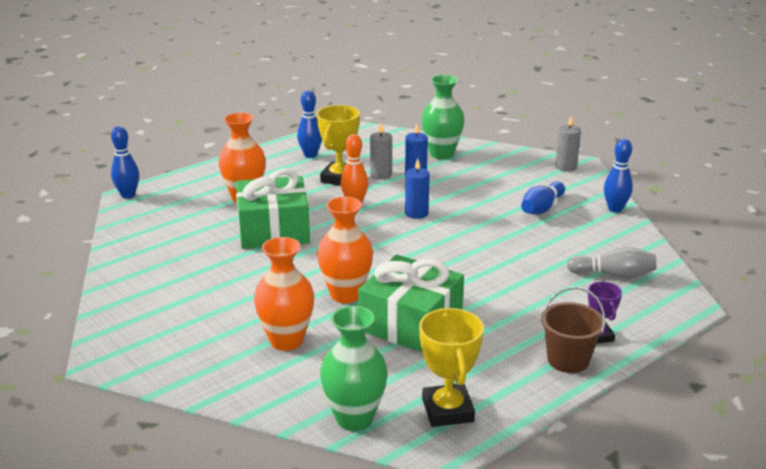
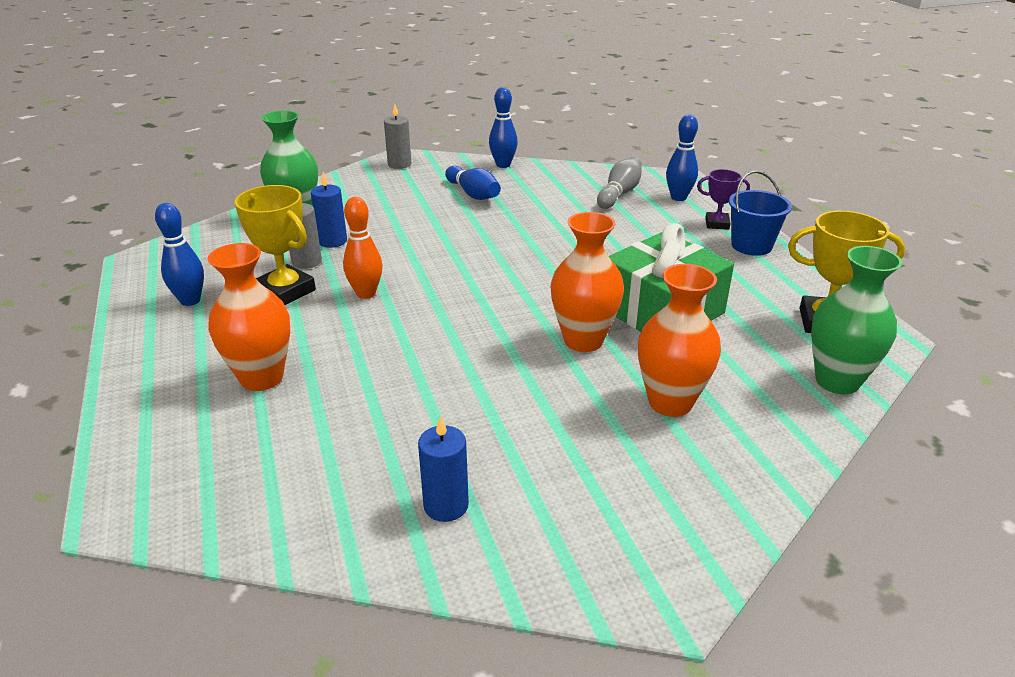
camera: 70 degrees left, 5 degrees up
blue bowling pin [111,126,139,199] -> blue bowling pin moved to [666,115,698,201]
green gift [236,169,310,249] -> none
blue candle [405,159,430,219] -> blue candle moved to [418,416,469,522]
brown bucket [541,287,605,373] -> blue bucket [729,171,792,256]

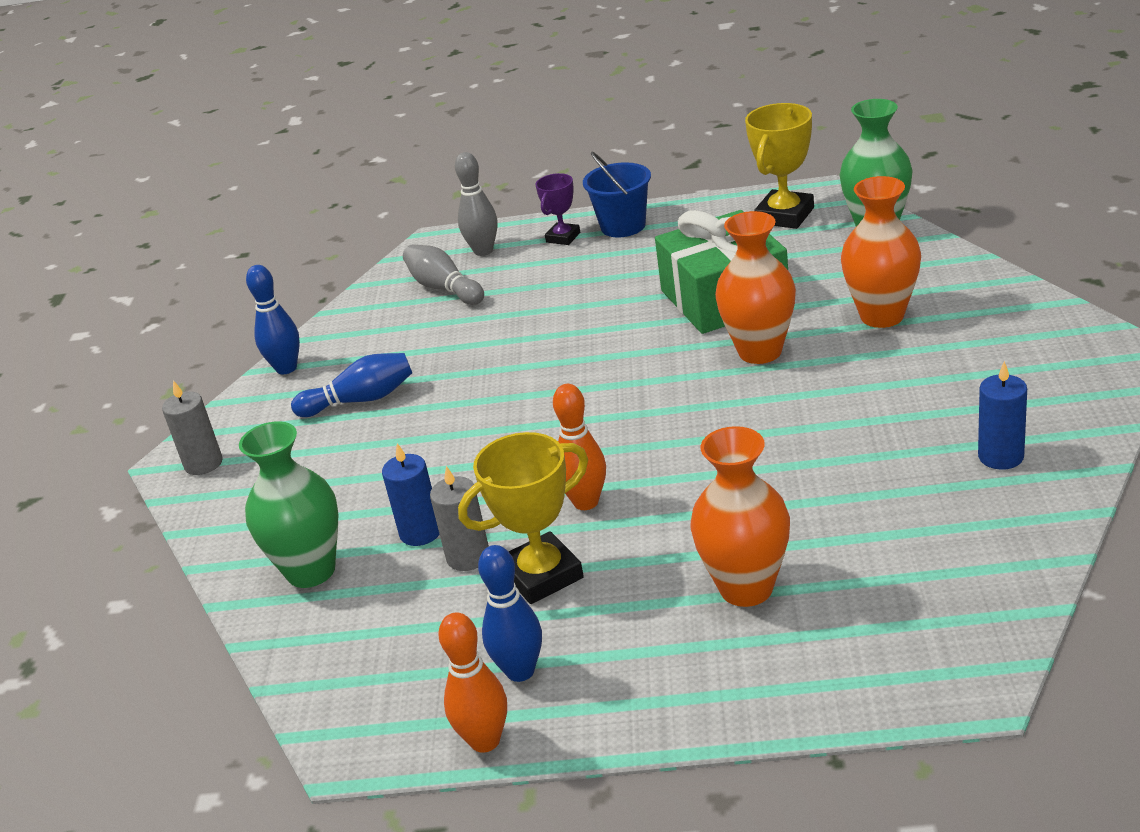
camera: 65 degrees left, 0 degrees up
blue bowling pin [666,115,698,201] -> grey bowling pin [455,152,497,256]
none -> orange bowling pin [438,612,507,753]

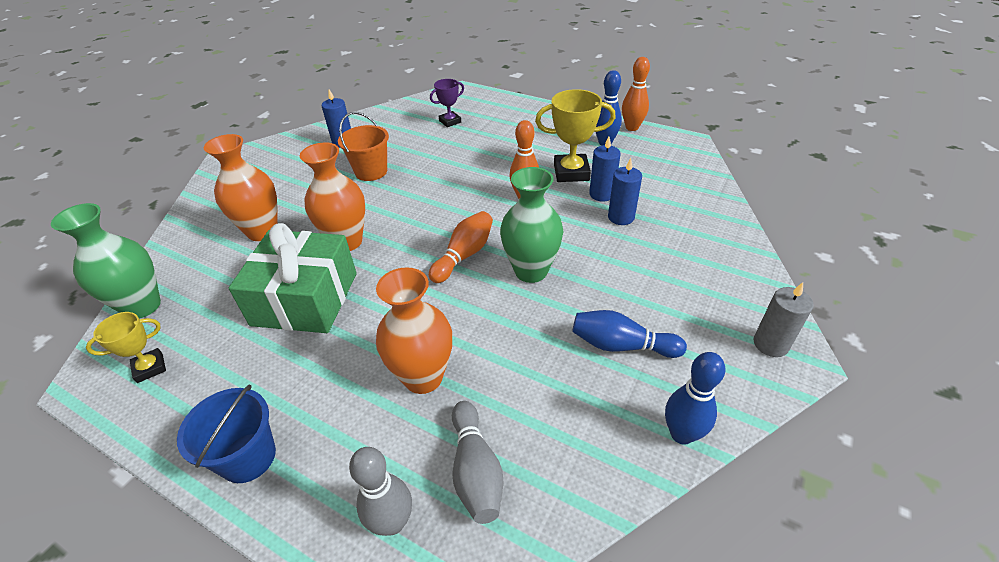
camera: 155 degrees left, 10 degrees up
green vase [239,421,338,588] -> green vase moved to [500,167,563,283]
grey candle [430,466,489,571] -> blue candle [589,137,621,201]
purple trophy [535,173,580,245] -> purple trophy moved to [430,79,464,127]
orange vase [690,426,790,607] -> orange vase moved to [376,267,452,394]
yellow trophy [745,103,814,229] -> yellow trophy [86,312,166,383], size x0.59
none -> orange bucket [338,112,389,181]
none -> orange bowling pin [429,211,493,283]

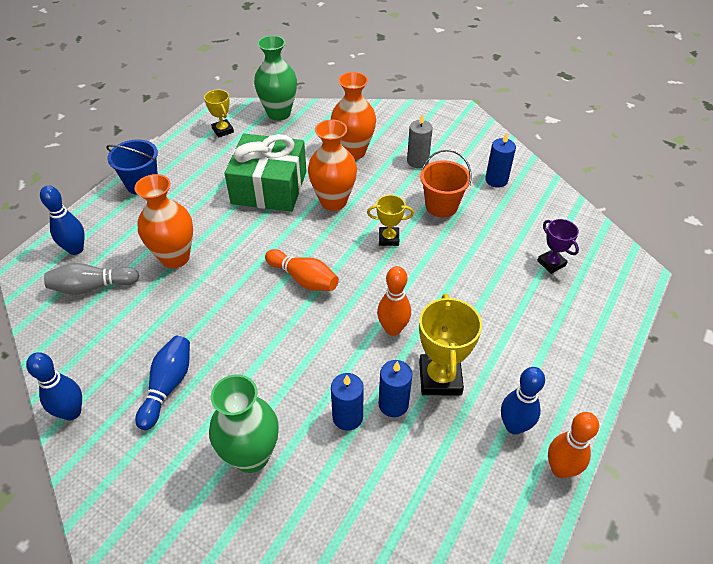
camera: 90 degrees right, 5 degrees up
grey bowling pin [349,447,412,536] -> blue bowling pin [40,186,85,255]
green vase [500,167,563,283] -> green vase moved to [209,374,279,473]
grey candle [753,282,814,357] -> grey candle moved to [407,114,433,168]
none -> yellow trophy [367,195,414,246]

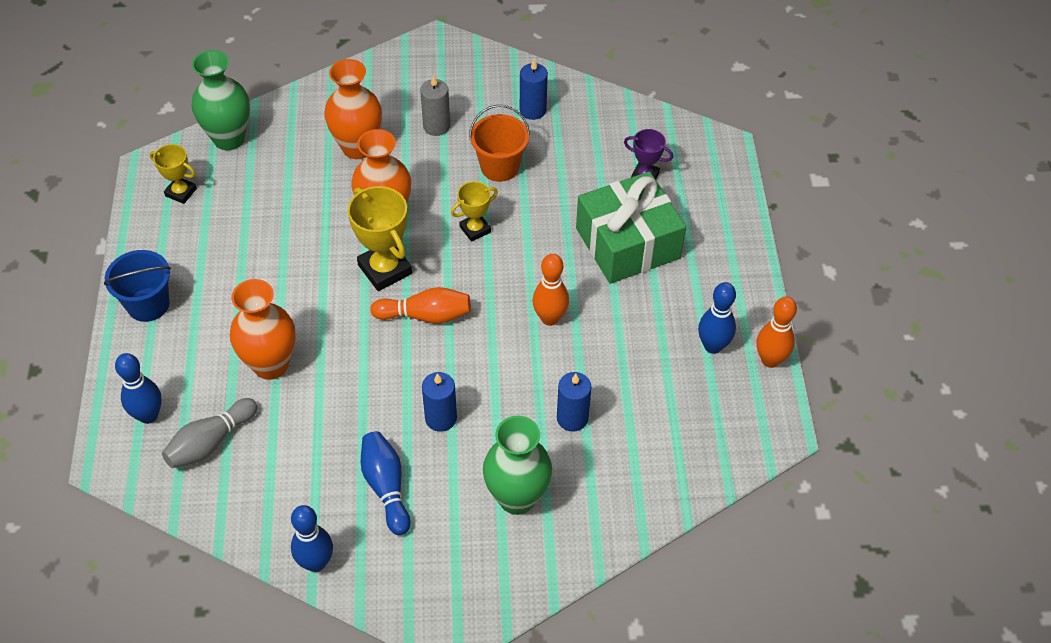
camera: 35 degrees left, 5 degrees up
green gift [224,133,307,212] -> green gift moved to [576,172,686,284]
blue candle [379,360,412,417] -> blue candle moved to [422,372,457,432]
yellow trophy [419,294,482,395] -> yellow trophy moved to [348,186,412,291]

